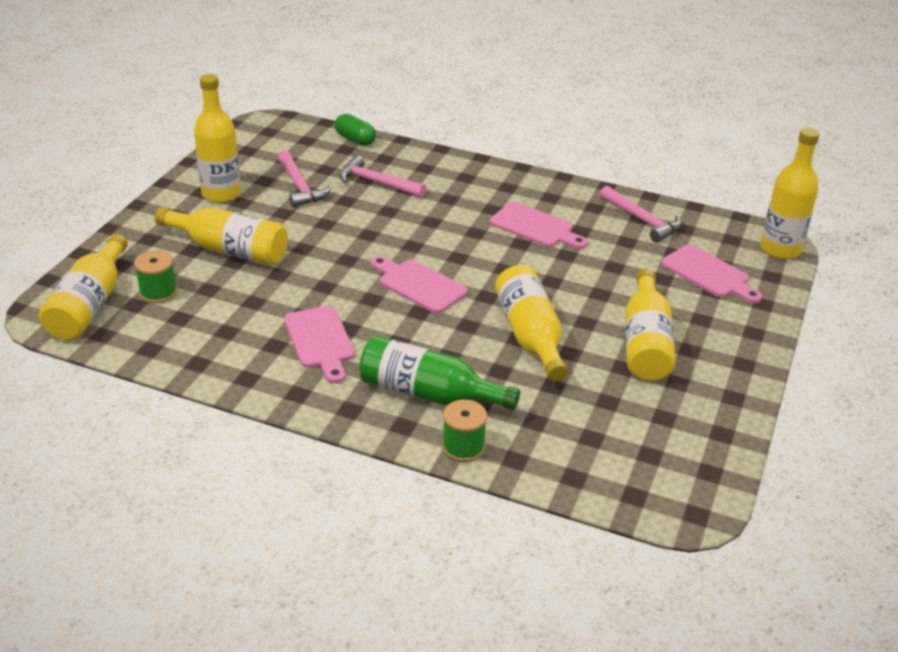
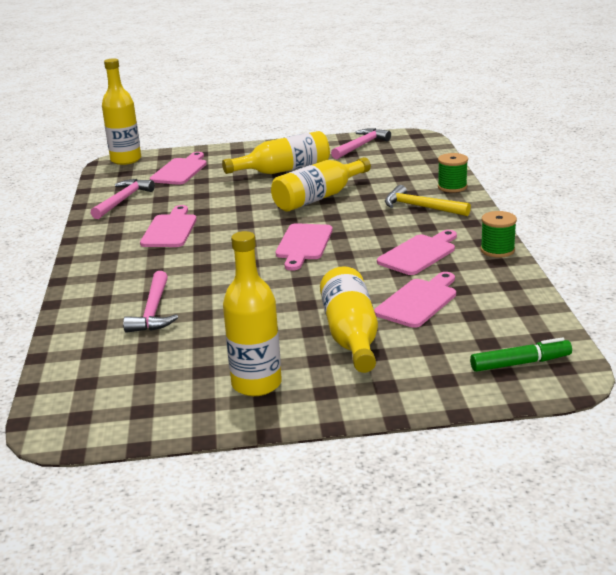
camera: 115 degrees left, 10 degrees down
yellow bottle [39,234,128,340] -> green marker [470,337,572,372]
green spool [134,250,177,303] -> green spool moved to [480,211,517,258]
pink hammer [278,150,332,207] -> pink hammer moved to [331,128,391,159]
green capsule [335,114,376,146] -> none
green bottle [359,336,520,410] -> yellow hammer [385,185,471,216]
none -> pink cutting board [374,272,456,328]

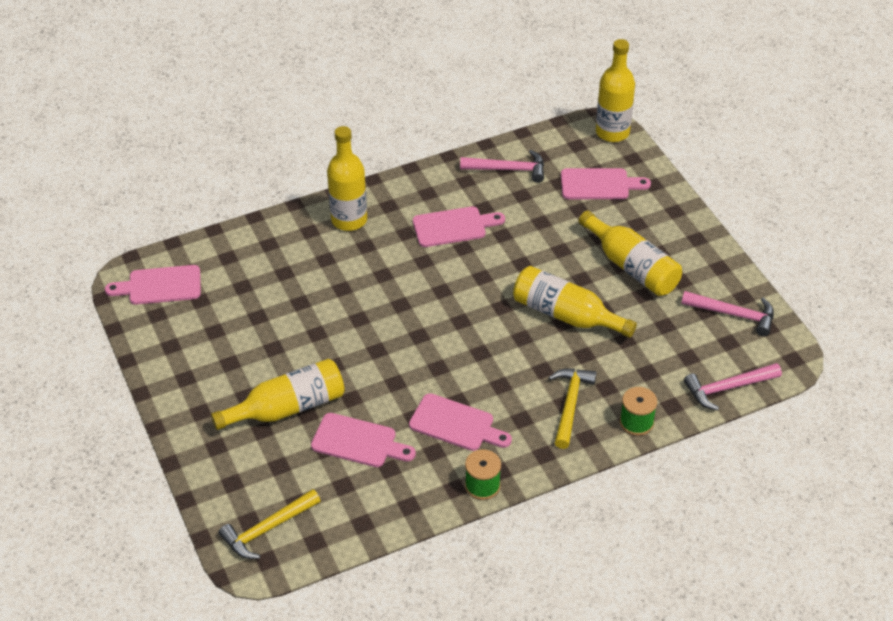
camera: 70 degrees right, 20 degrees up
pink hammer [123,271,178,333] -> pink hammer moved to [684,363,782,411]
yellow bottle [223,231,282,396] -> yellow bottle moved to [327,126,367,231]
pink cutting board [276,223,333,271] -> pink cutting board moved to [105,265,201,305]
green marker [470,337,572,372] -> yellow hammer [219,489,321,559]

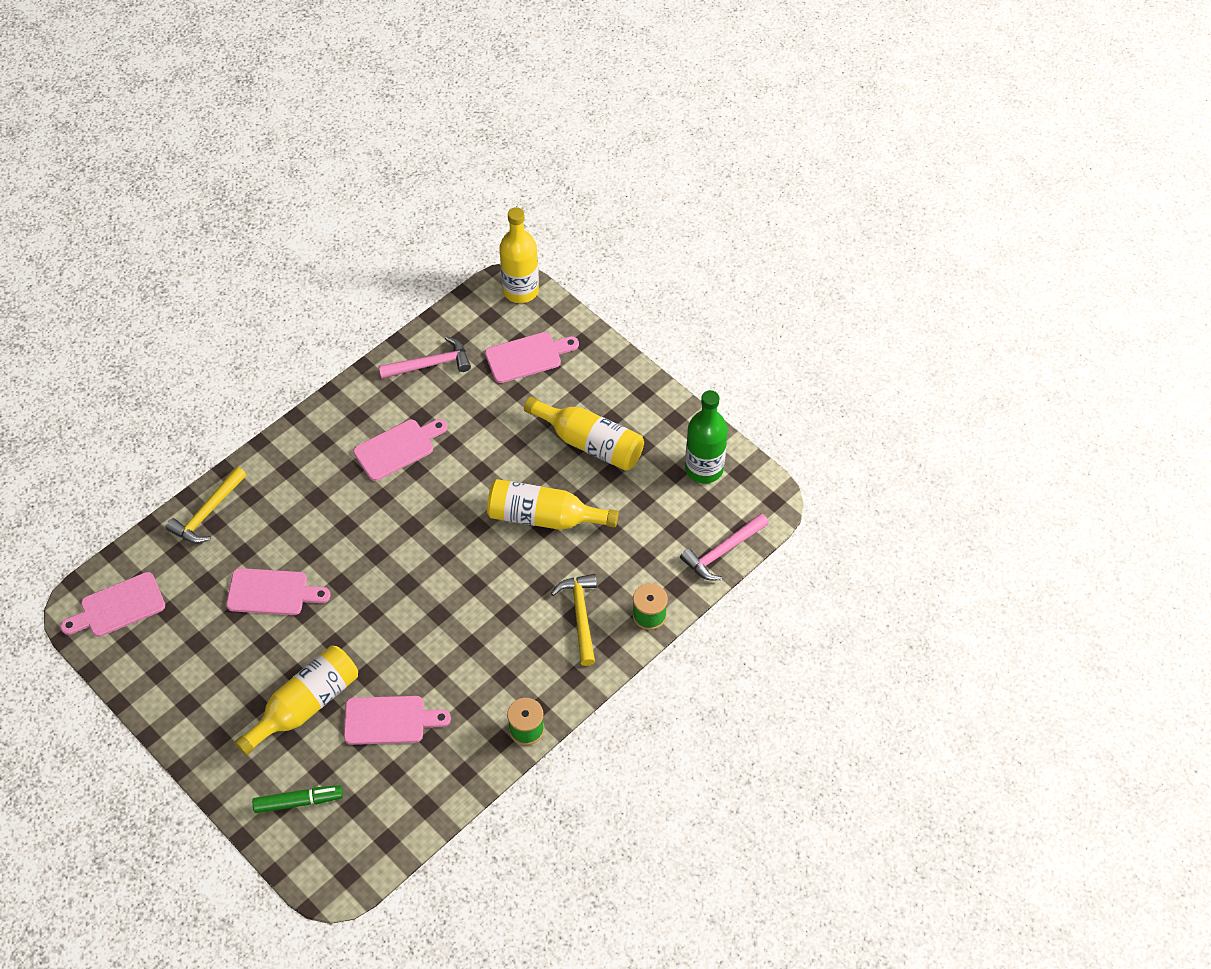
camera: 20 degrees left, 10 degrees up
yellow hammer [219,489,321,559] -> yellow hammer moved to [166,467,246,543]
yellow bottle [327,126,367,231] -> none
pink cutting board [409,393,512,451] -> pink cutting board moved to [226,568,330,615]
pink hammer [681,291,774,336] -> green bottle [685,390,728,483]
none -> green marker [252,785,343,813]

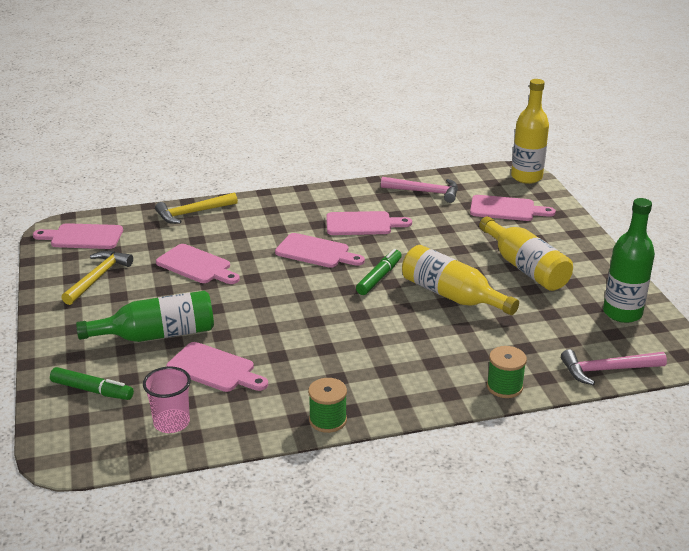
camera: 30 degrees right, 25 degrees down
yellow bottle [235,646,358,755] -> green bottle [76,291,214,342]
yellow hammer [551,574,597,666] -> yellow hammer moved to [61,251,133,305]
none -> pink cup [143,366,191,433]
none -> pink cutting board [275,233,365,268]
none -> green marker [356,249,402,295]

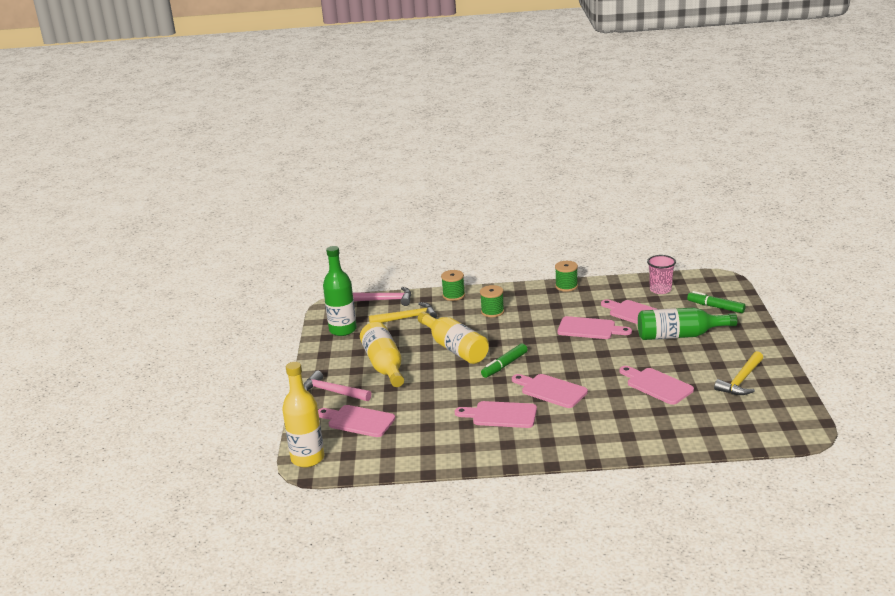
camera: 165 degrees left, 5 degrees down
pink cutting board [33,223,123,249] -> pink cutting board moved to [558,316,632,339]
yellow hammer [155,192,238,224] -> yellow hammer moved to [369,302,437,323]
pink hammer [381,177,458,203] -> pink hammer moved to [304,370,371,401]
none -> green spool [480,285,504,317]

